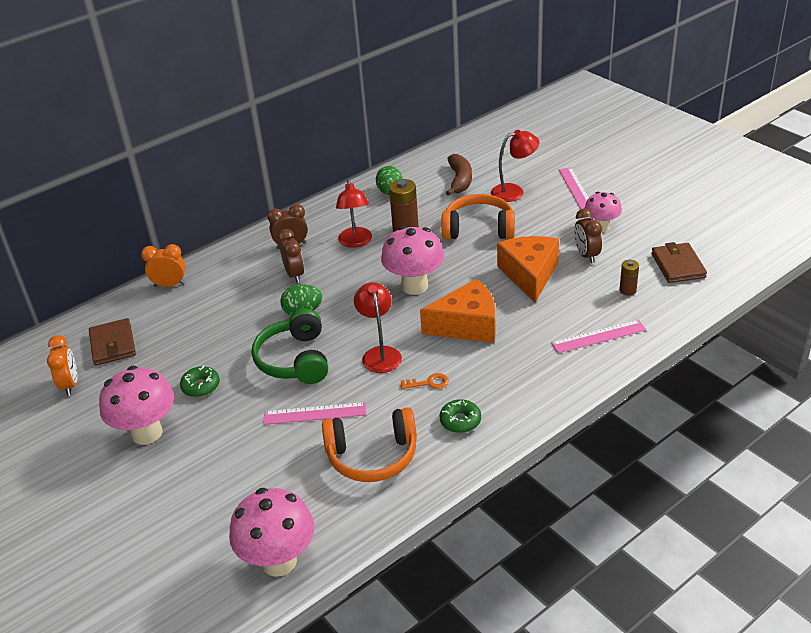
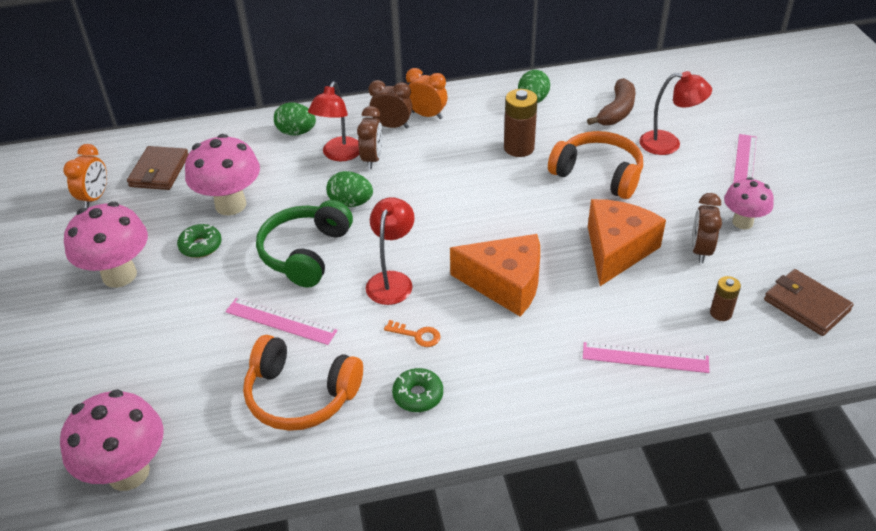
camera: 25 degrees right, 5 degrees up
orange clock [141,244,185,287] -> orange clock moved to [406,68,447,119]
red lamp [336,179,372,248] -> red lamp moved to [308,82,359,161]
pink mushroom [381,226,444,295] -> pink mushroom moved to [185,134,260,216]
brown wallet [651,242,707,283] -> brown wallet turned 60 degrees counterclockwise [764,269,854,336]
none -> green egg [274,102,316,136]

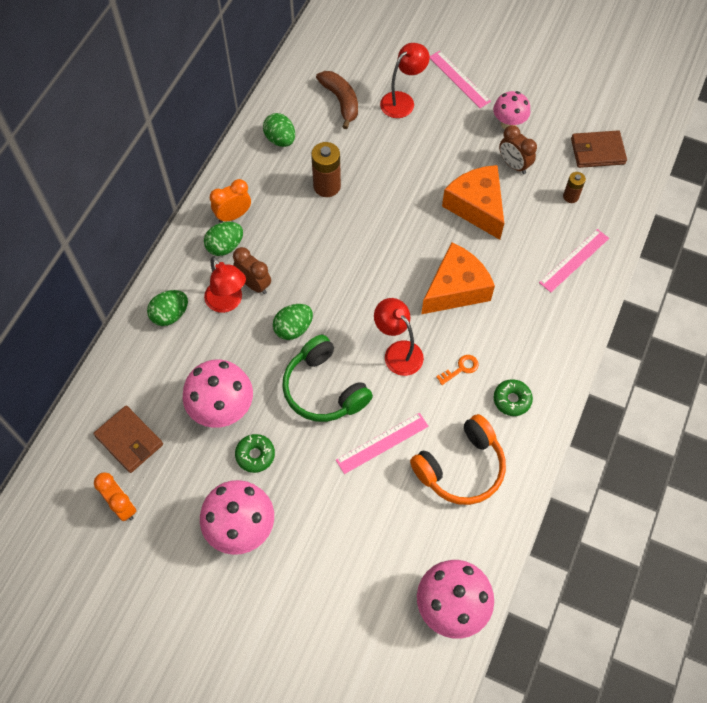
camera: 55 degrees left, 20 degrees up
brown clock [369,80,412,129] -> green egg [204,222,243,256]
orange headphones [548,131,643,199] -> none

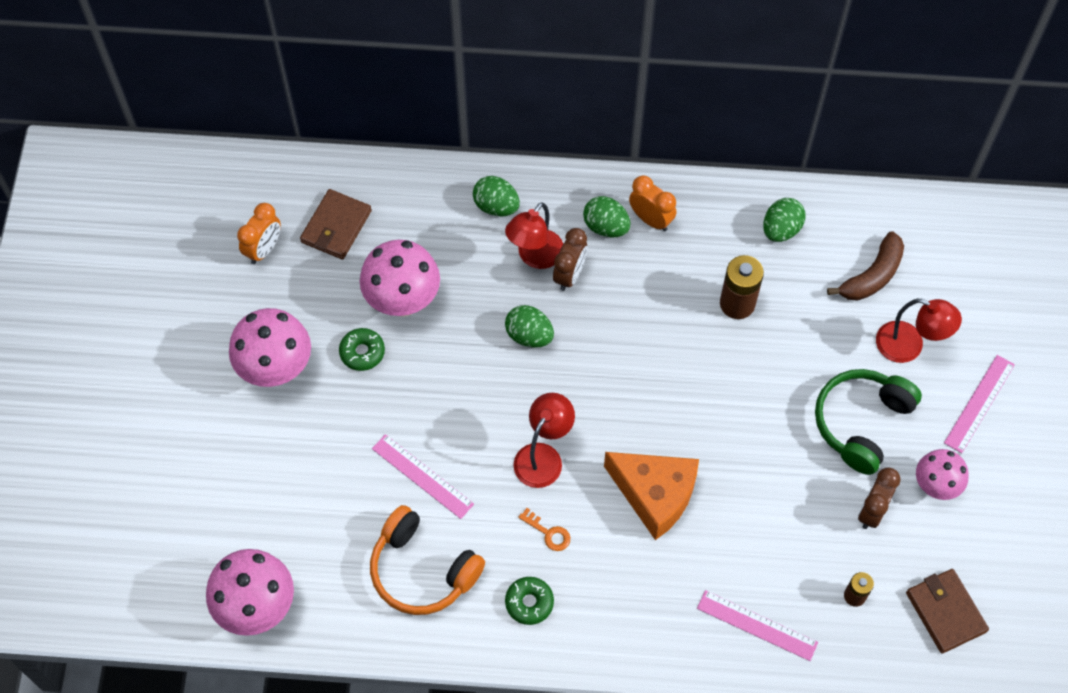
camera: 70 degrees right, 0 degrees up
green headphones [282,335,373,422] -> green headphones moved to [815,369,922,475]
orange cheese [442,165,504,240] -> none

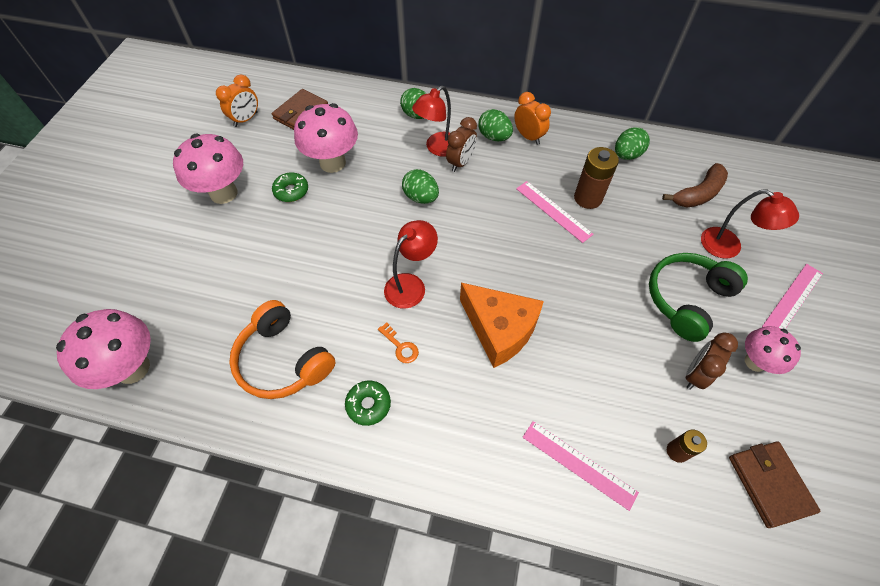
camera: 10 degrees right, 5 degrees down
pink ruler [372,434,474,519] -> pink ruler moved to [516,181,593,243]

